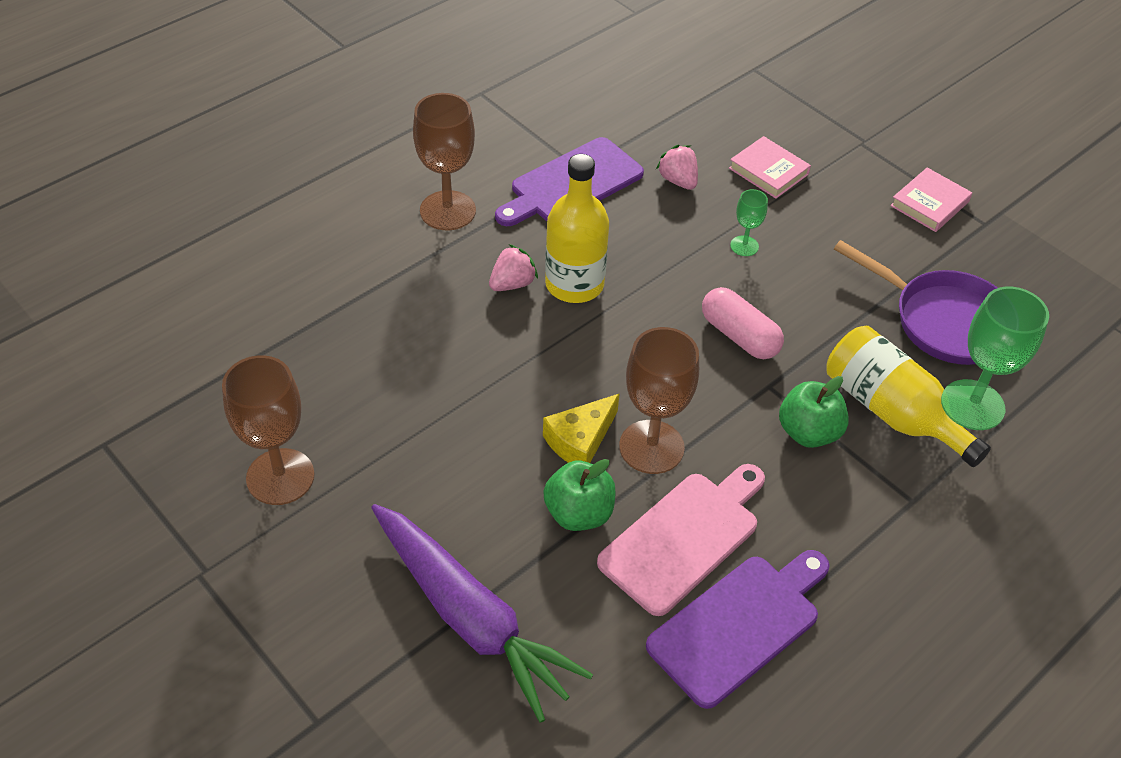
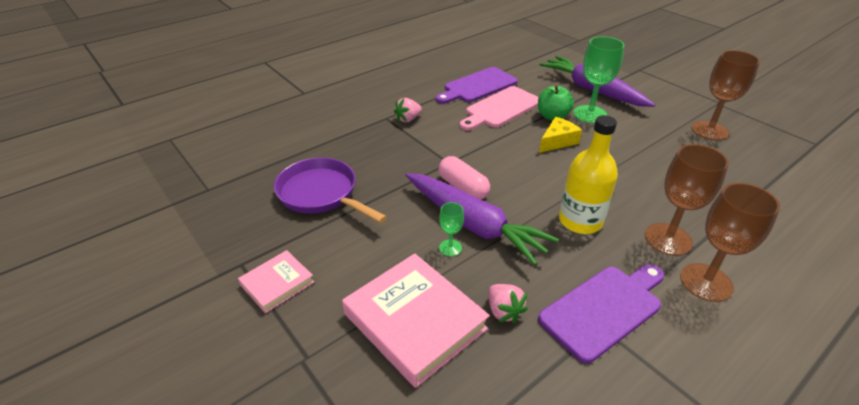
camera: 175 degrees left, 10 degrees down
pink strawberry [489,244,538,291] -> pink strawberry moved to [394,98,422,122]
brown goblet [619,327,699,474] -> brown goblet moved to [645,144,729,256]
pink book [729,136,811,199] -> pink book [342,253,490,388], size x1.86
green apple [779,376,849,448] -> none
yellow bottle [826,326,991,467] -> none
green goblet [944,286,1049,430] -> green goblet moved to [573,36,624,123]
none -> purple carrot [406,173,559,265]

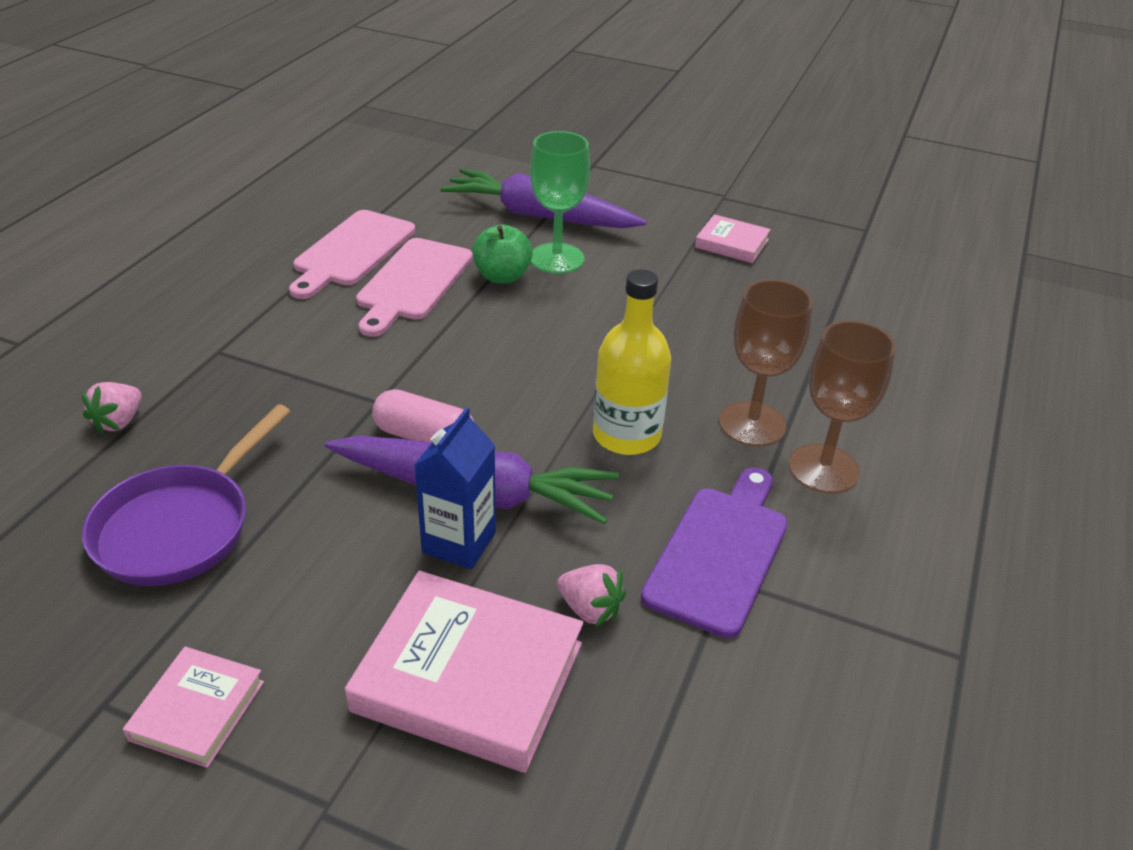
camera: 30 degrees left, 0 degrees up
purple pan [274,158,387,223] -> purple pan turned 75 degrees counterclockwise [82,404,291,586]
pink strawberry [394,98,422,122] -> pink strawberry moved to [81,382,142,434]
purple cutting board [436,67,518,104] -> pink cutting board [289,210,415,299]
green goblet [439,202,464,256] -> blue carton [415,407,496,569]
yellow cheese [539,117,582,153] -> none
brown goblet [691,50,760,141] -> pink book [695,214,771,263]

